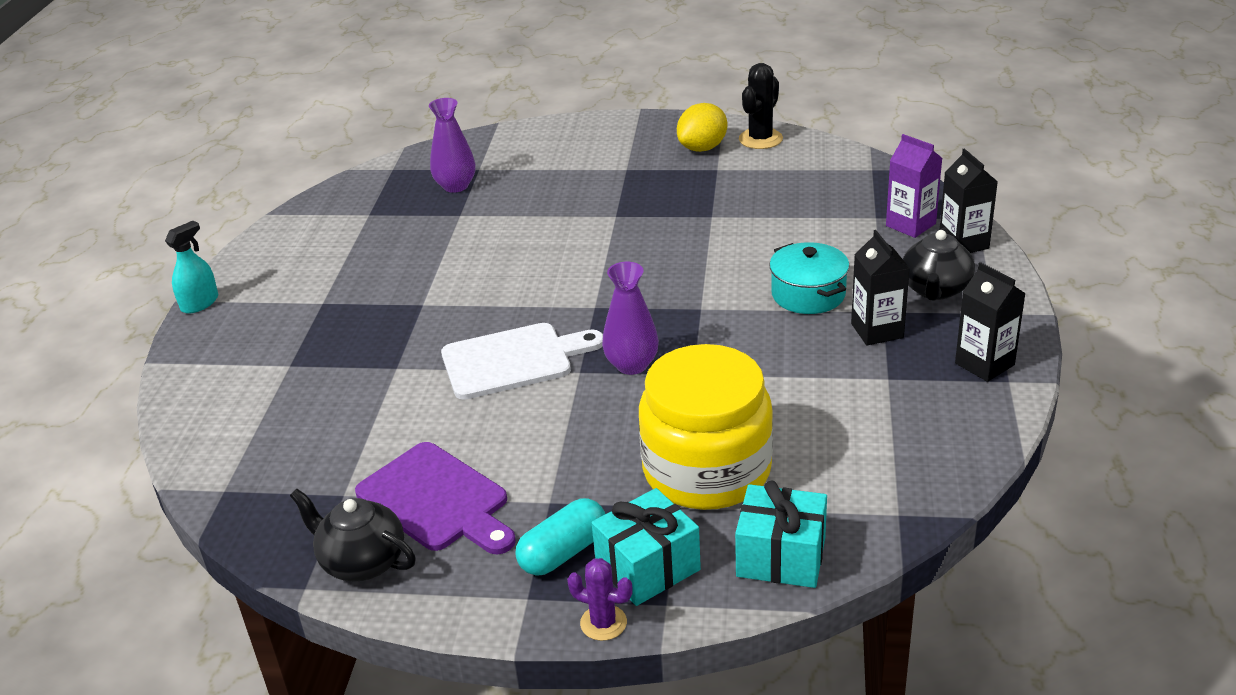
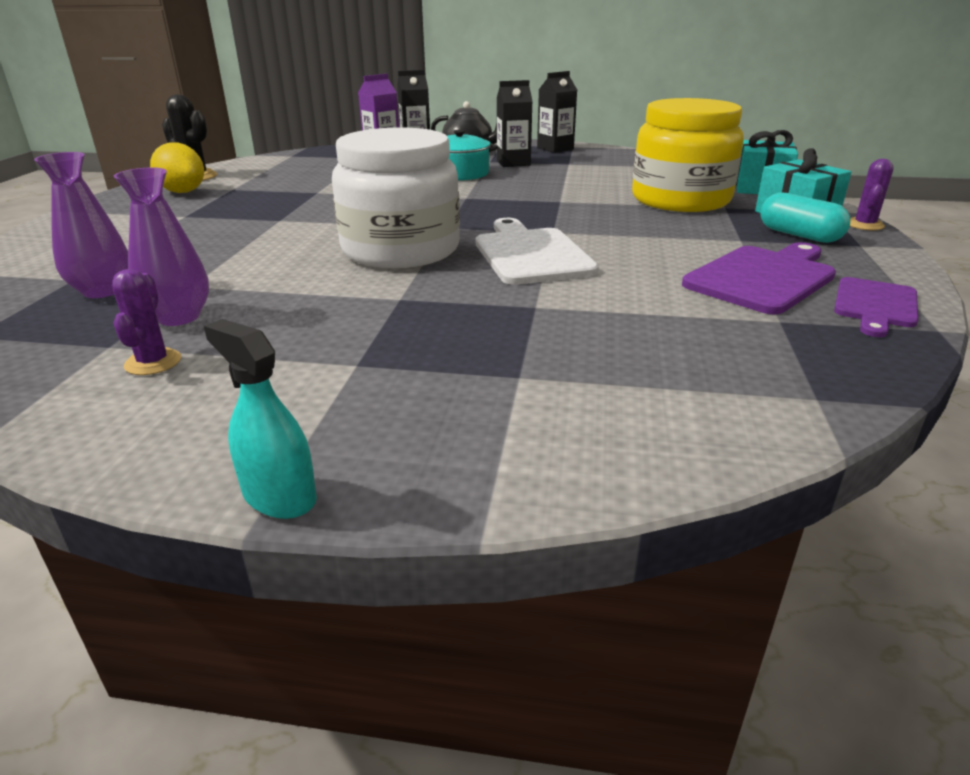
camera: 90 degrees left, 5 degrees down
black teapot [290,489,416,582] -> purple cutting board [834,277,918,337]
purple vase [602,262,659,375] -> purple vase moved to [114,167,209,326]
none -> purple cactus [112,269,181,375]
none -> white jar [332,128,460,268]

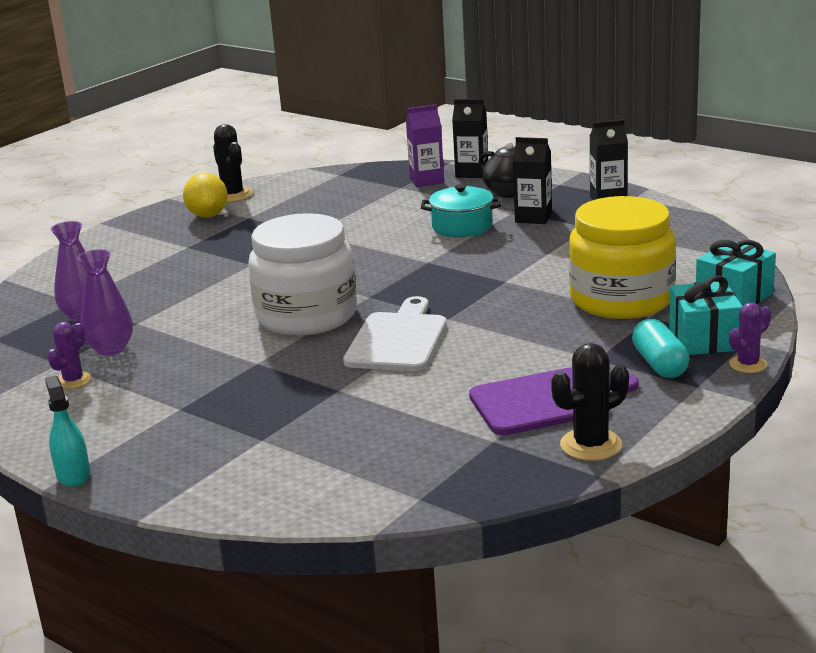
camera: 30 degrees right, 5 degrees down
purple cutting board [834,277,918,337] -> black cactus [551,343,629,461]

